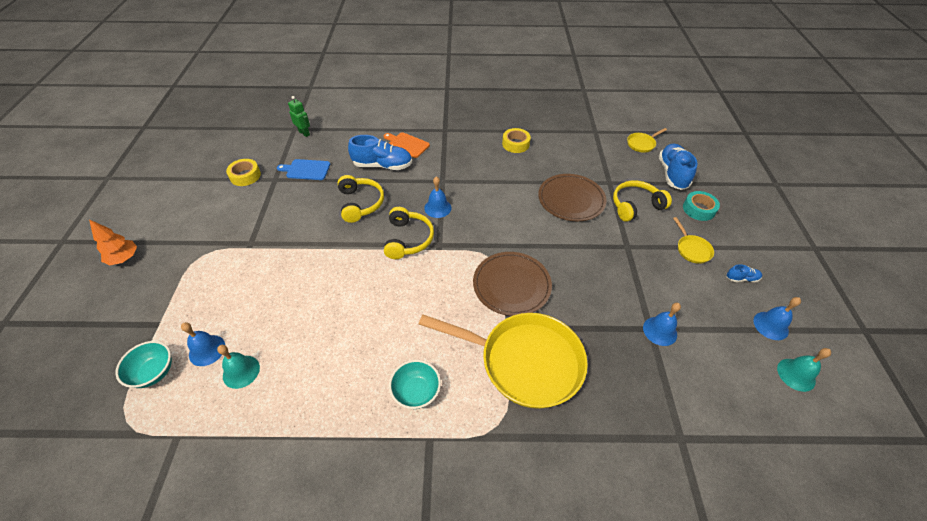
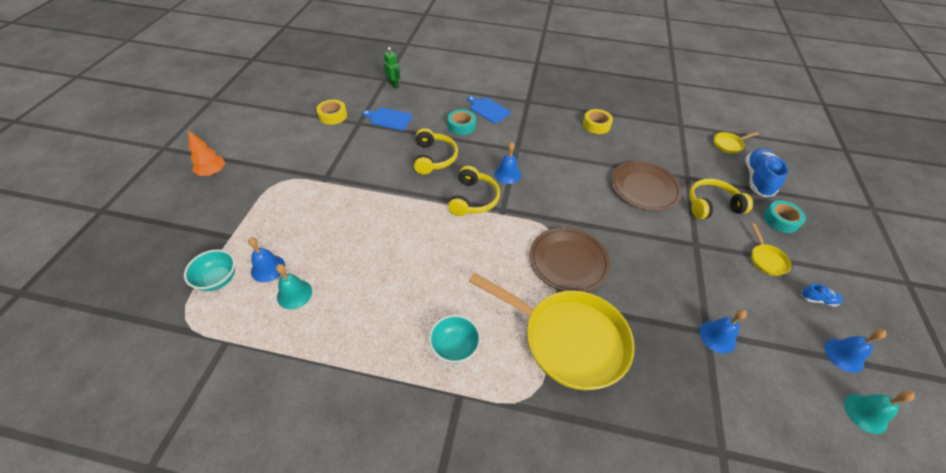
camera: 10 degrees right, 0 degrees up
blue shoe [348,135,412,170] -> turquoise tape [448,109,476,135]
orange cutting board [384,132,430,158] -> blue cutting board [467,96,511,124]

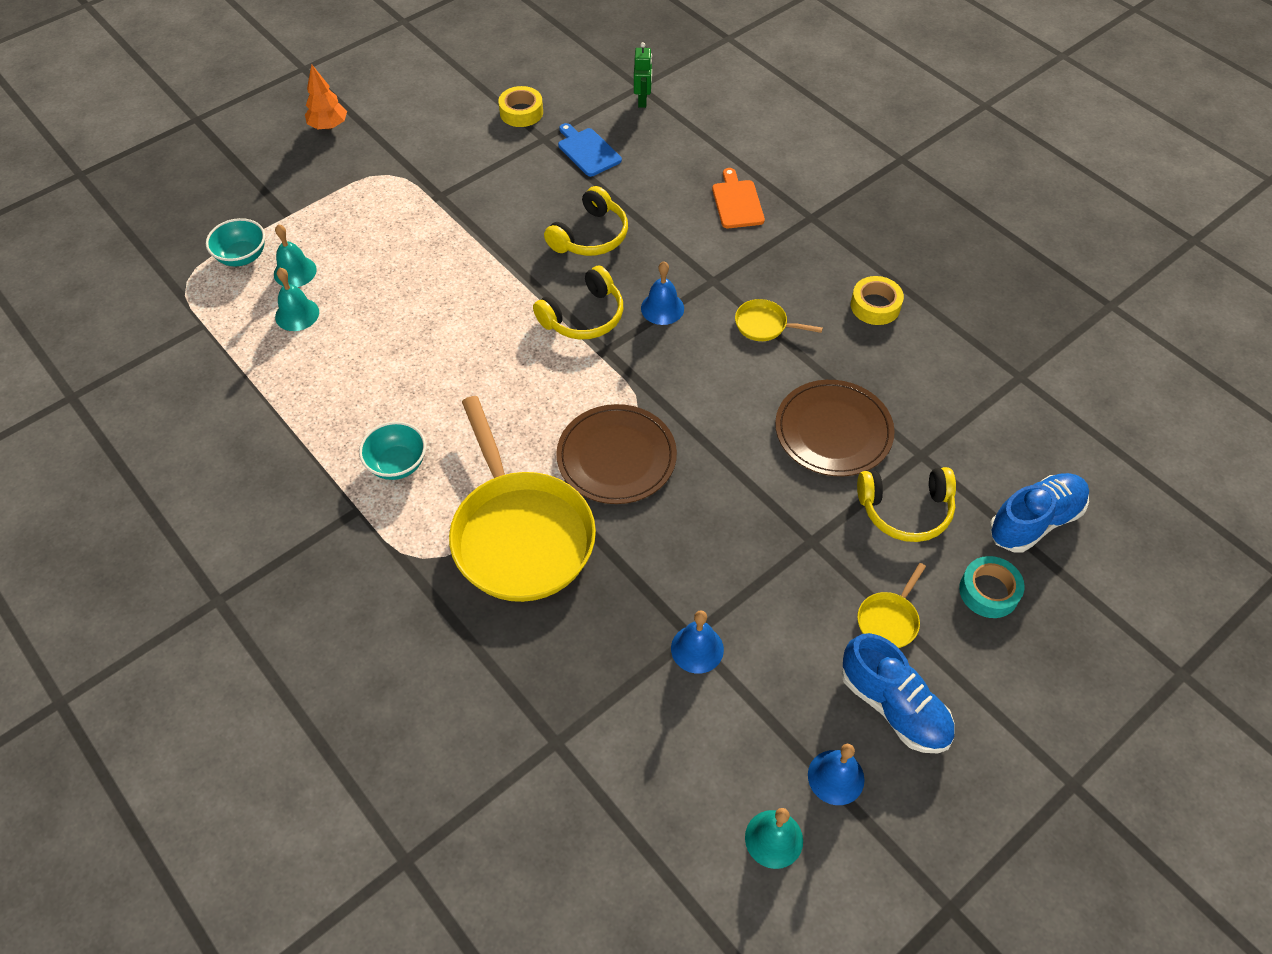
camera: 40 degrees right, 5 degrees up
blue bell [248,237,285,282] -> turquoise bell [274,224,317,287]
turquoise tape [448,109,476,135] -> none
blue cutting board [467,96,511,124] -> orange cutting board [712,168,765,228]
yellow headphones [689,179,753,219] -> yellow headphones turned 150 degrees clockwise [857,467,956,542]
yellow pan [714,132,759,154] -> yellow pan moved to [735,299,823,341]
blue shoe [801,284,843,307] -> blue shoe [842,633,954,753], size x2.14

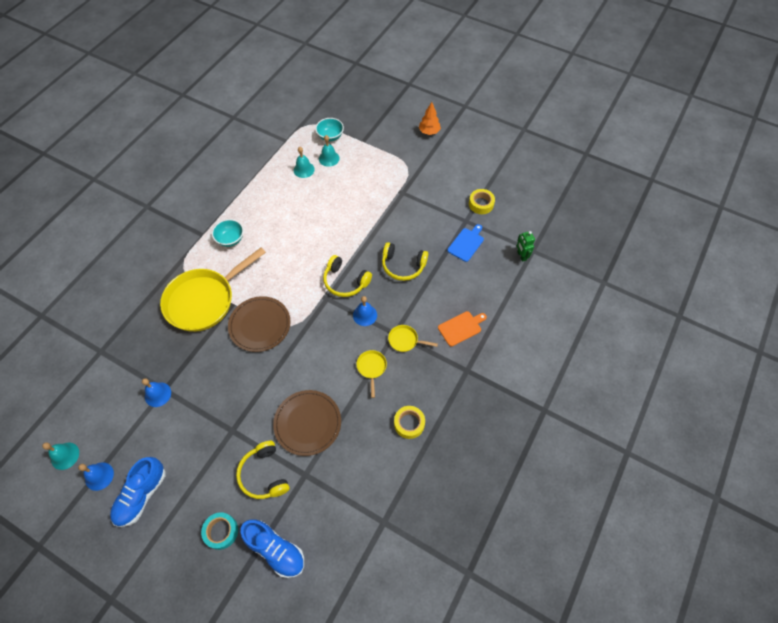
camera: 70 degrees right, 5 degrees up
green robot [634,42,652,108] -> green robot turned 90 degrees clockwise [517,231,535,262]
yellow pan [857,563,926,648] -> yellow pan moved to [388,325,438,352]

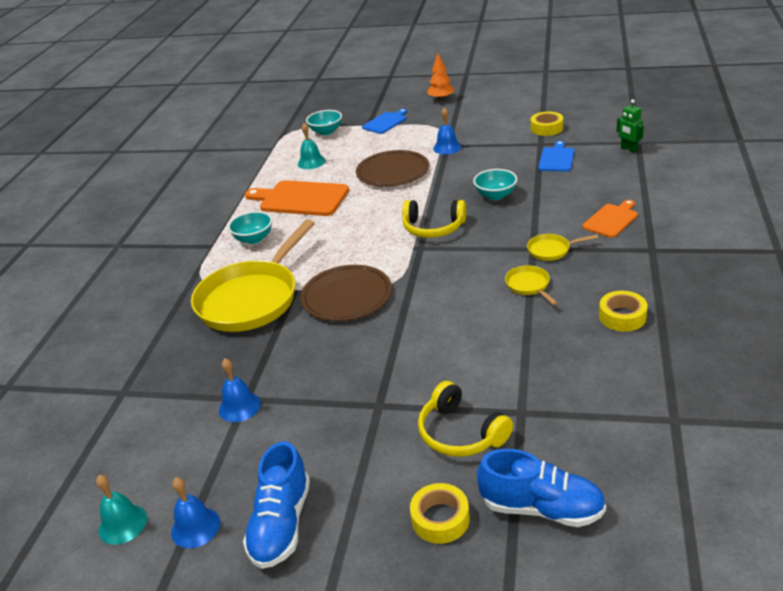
camera: 15 degrees left, 25 degrees down
turquoise tape [201,512,238,550] -> yellow tape [410,483,470,544]
brown plate [273,390,341,456] -> brown plate moved to [356,150,429,187]
turquoise bell [319,135,340,167] -> none
blue bell [353,296,377,326] -> blue bell moved to [433,108,461,154]
yellow headphones [382,242,428,281] -> turquoise bowl [473,169,517,200]
none -> orange cutting board [245,180,349,216]
none -> blue cutting board [362,109,407,134]

